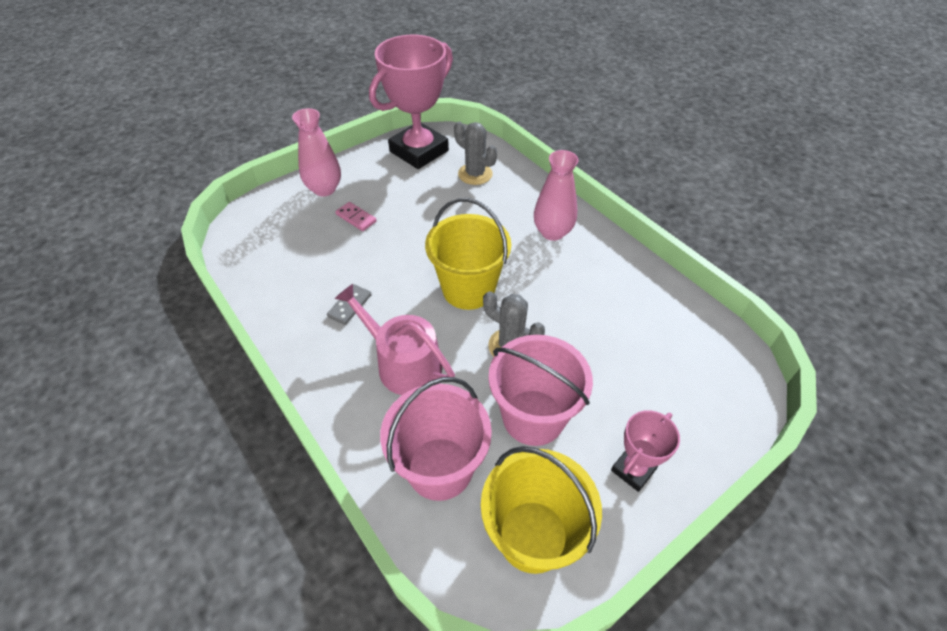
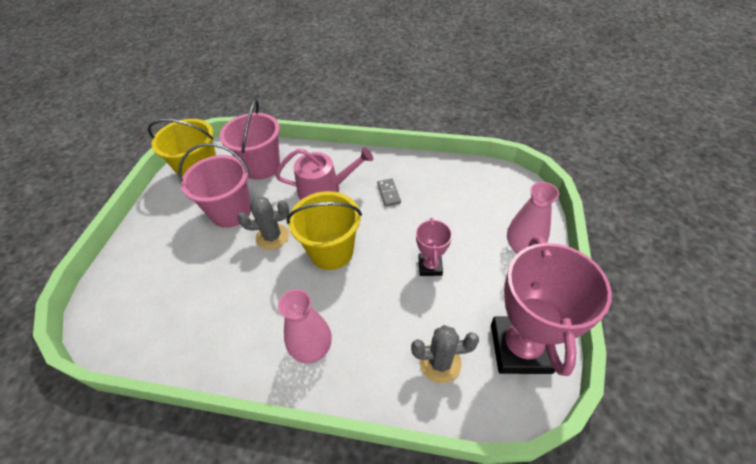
camera: 140 degrees right, 0 degrees up
pink domino [335,202,377,231] -> none
pink trophy [611,410,680,492] -> pink trophy moved to [416,218,452,276]

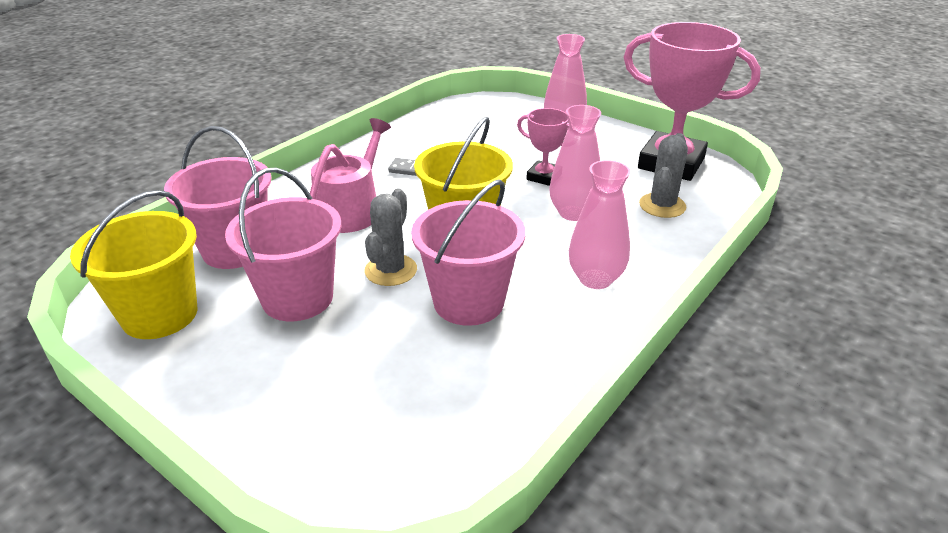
camera: 65 degrees left, 15 degrees down
none -> pink bucket [411,179,525,326]
none -> pink vase [549,105,601,221]

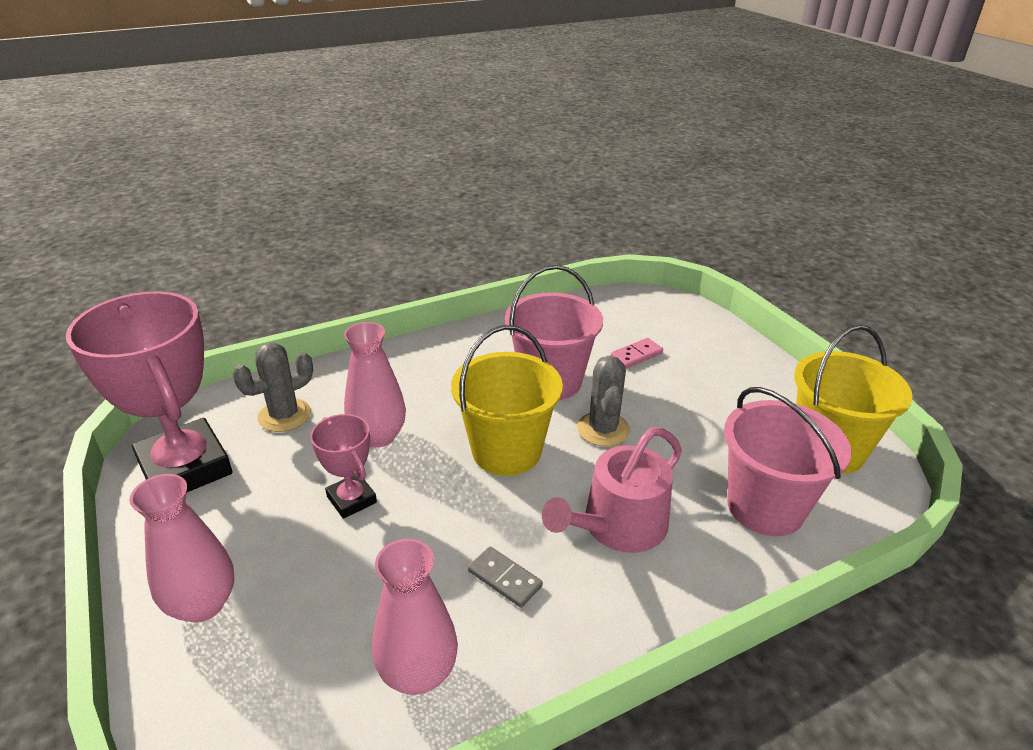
camera: 155 degrees left, 0 degrees up
pink bucket [225,167,342,321] -> none
grey cactus [364,188,417,286] -> grey cactus turned 45 degrees counterclockwise [577,356,630,447]
pink vase [569,160,631,289] -> pink vase moved to [372,539,458,695]
none -> pink domino [611,338,663,368]

